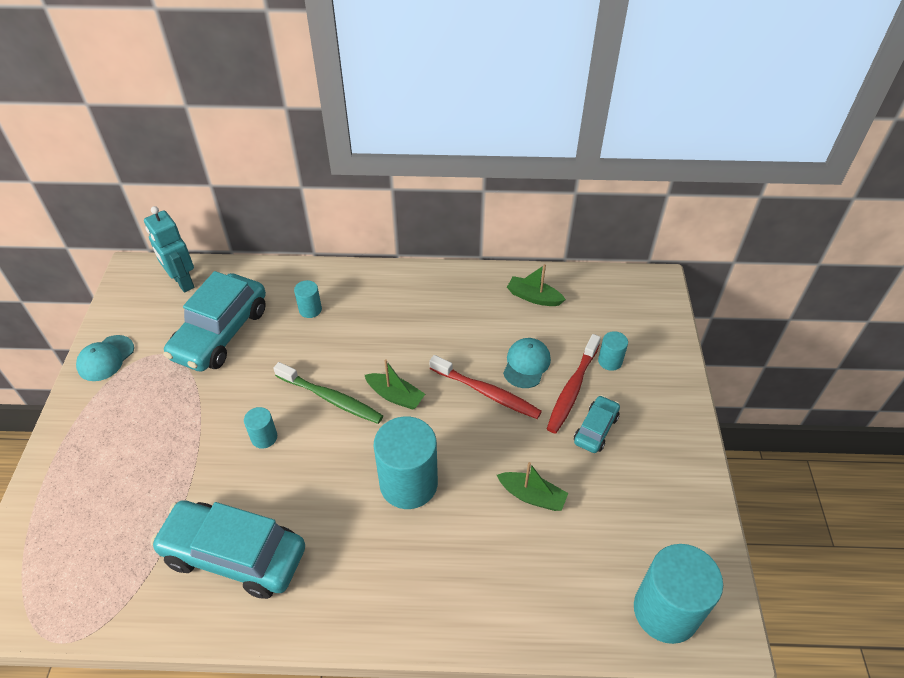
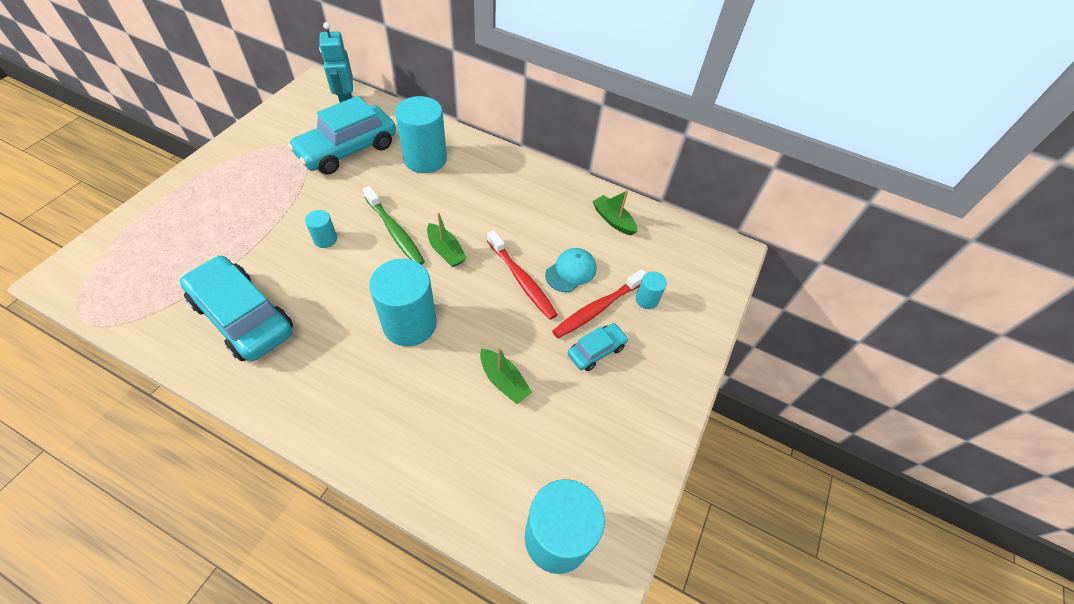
camera: 20 degrees right, 5 degrees up
turquoise cap [76,335,134,381] -> none
turquoise cylinder [294,280,322,318] -> turquoise cylinder [395,96,447,173], size x2.12

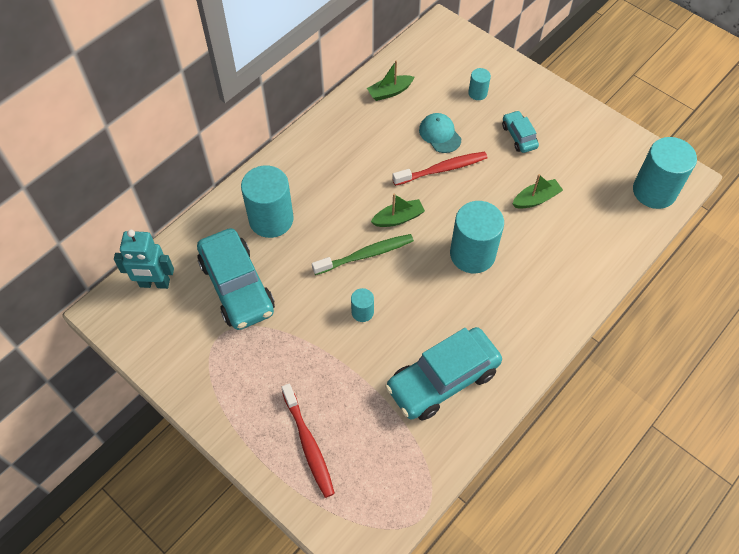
camera: 70 degrees left, 5 degrees up
red toothbrush [552,269,646,338] -> red toothbrush moved to [281,384,335,498]

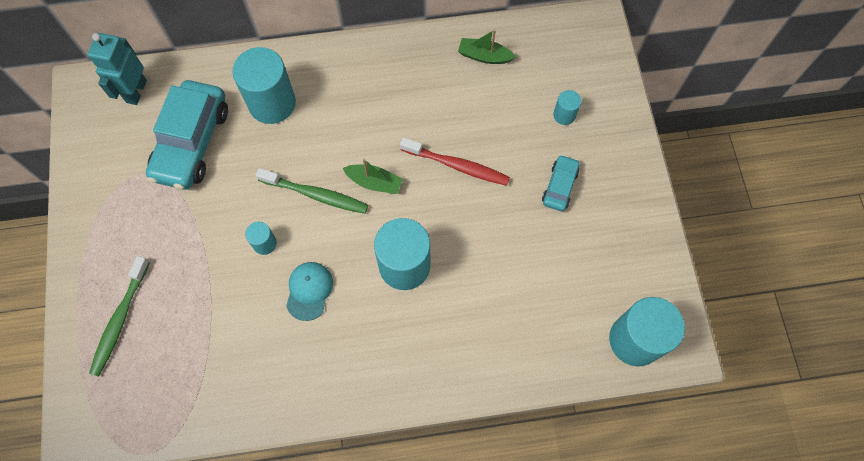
camera: 40 degrees right, 10 degrees up
turquoise robot [114,230,174,289] -> turquoise robot turned 60 degrees clockwise [88,33,147,105]
red toothbrush [281,384,335,498] -> green toothbrush [89,256,150,377]
turquoise car [385,327,502,420] -> none
turquoise cap [419,113,461,153] -> turquoise cap moved to [286,262,333,321]
green boat [513,174,563,209] -> none

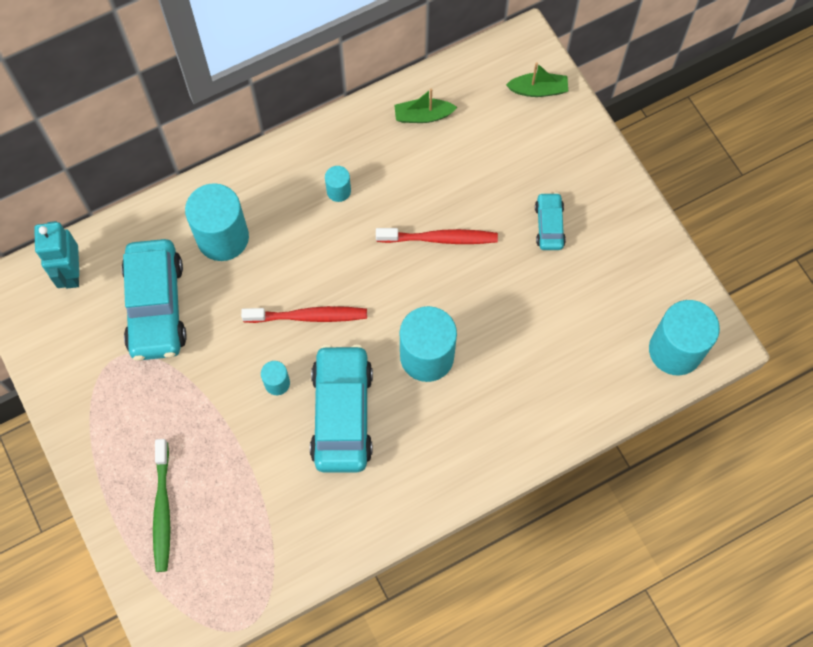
camera: 20 degrees left, 0 degrees up
green toothbrush [256,168,368,214] -> red toothbrush [241,306,367,323]
turquoise cap [286,262,333,321] -> turquoise car [310,344,373,473]
green boat [343,159,403,194] -> green boat moved to [506,62,568,97]
turquoise cylinder [553,90,581,125] -> turquoise cylinder moved to [325,166,351,202]

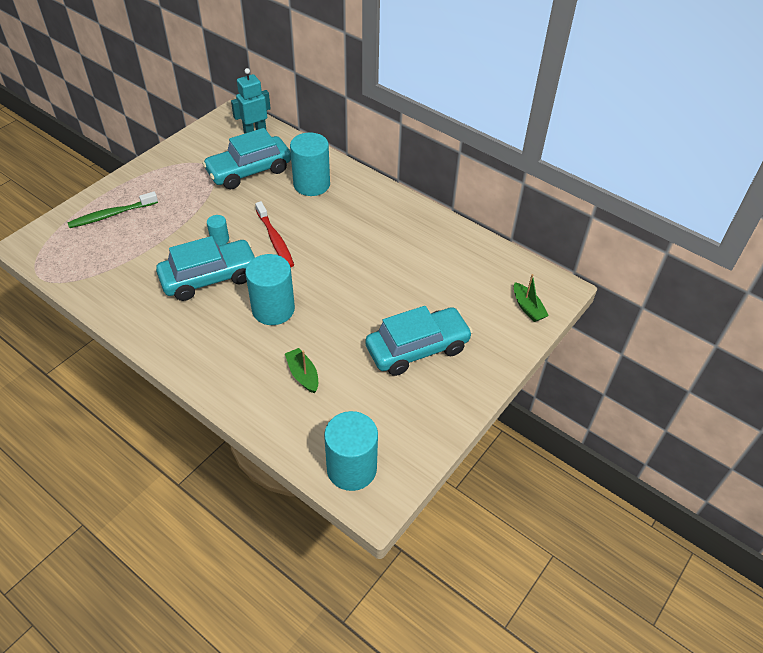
camera: 65 degrees right, 20 degrees down
turquoise cylinder [325,166,351,202] -> none
red toothbrush [376,228,498,244] -> none
green boat [394,88,457,123] -> green boat moved to [285,348,318,393]
turquoise car [535,192,566,250] -> turquoise car [365,306,473,376], size x2.01

